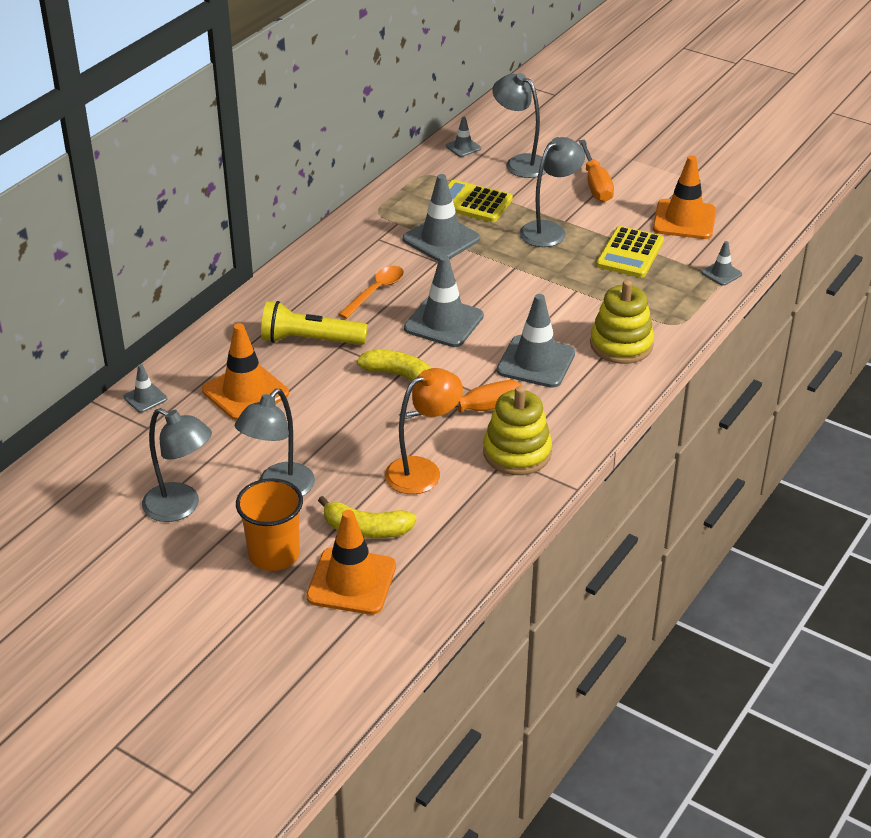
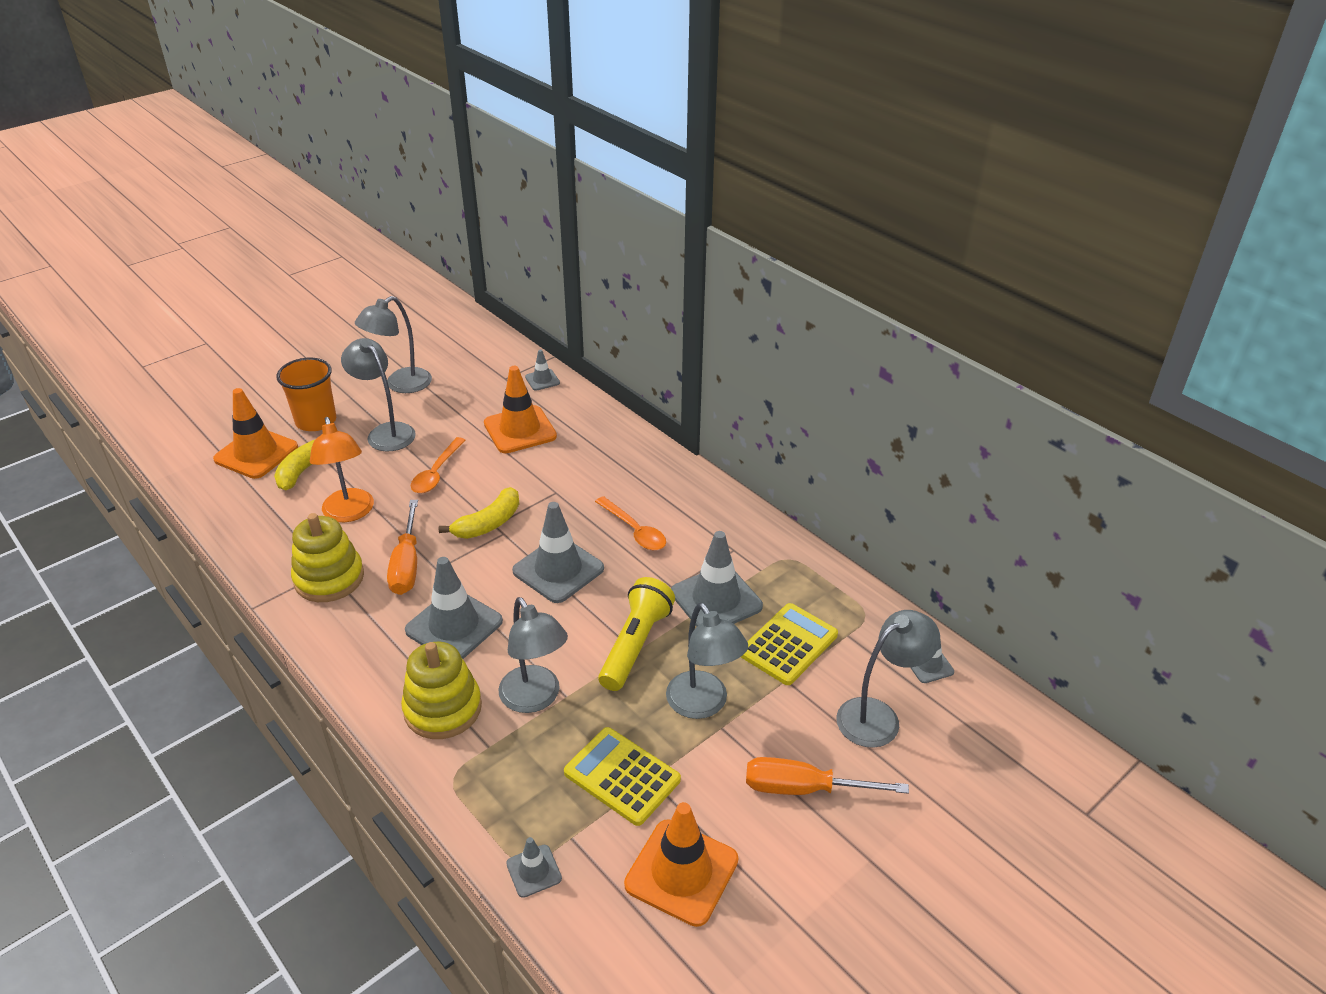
camera: 105 degrees right, 0 degrees up
yellow flashlight [261,301,368,345] -> yellow flashlight moved to [598,577,675,691]
none -> orange spoon [411,437,466,493]
none -> grey lamp [498,597,568,713]

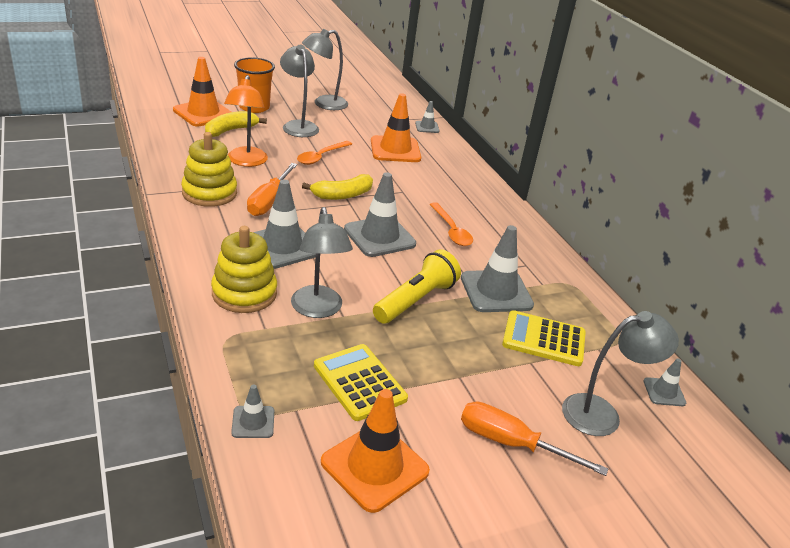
camera: 15 degrees right, 5 degrees down
grey lamp [666,603,748,719] -> none
yellow calculator [741,603,838,685] -> yellow calculator turned 135 degrees counterclockwise [502,310,586,366]

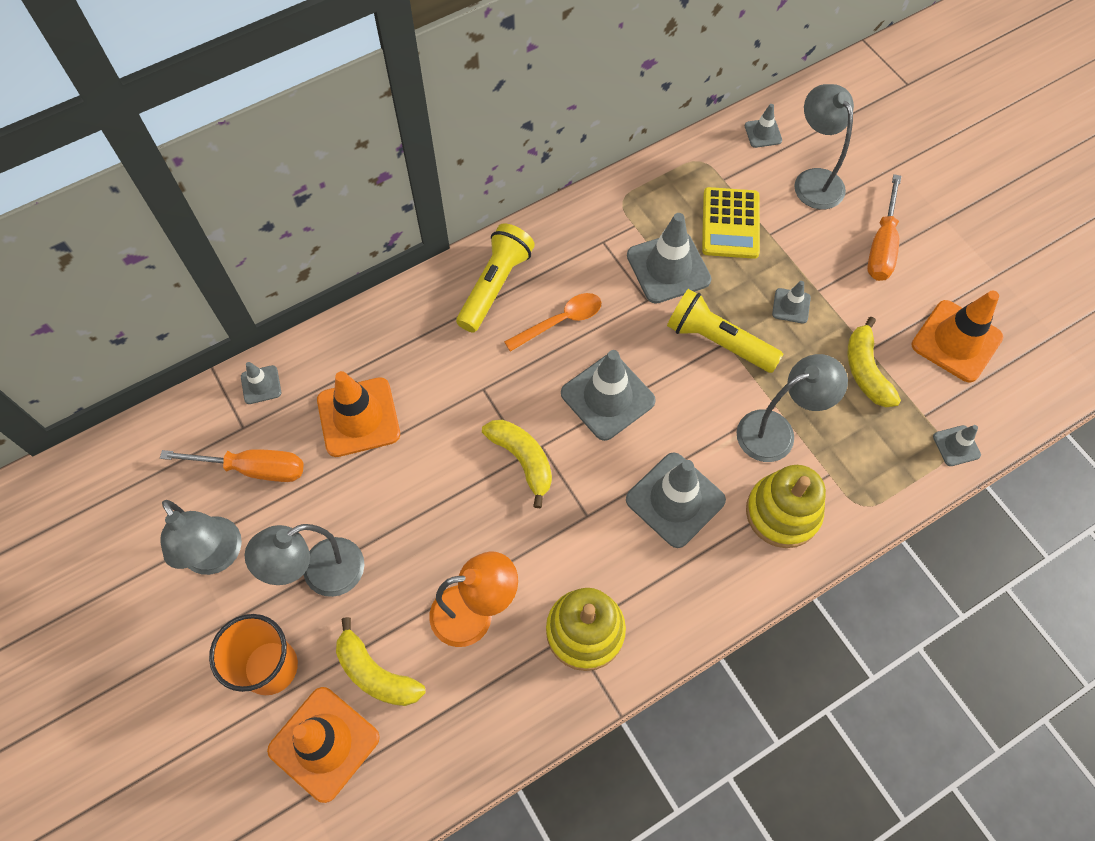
camera: 95 degrees left, 30 degrees up
orange screwdriver [247,163,297,216] -> orange screwdriver moved to [160,449,304,482]
orange spoon [297,141,352,165] -> none
yellow calculator [314,344,408,421] -> yellow banana [848,317,901,407]
none -> yellow flashlight [456,223,535,332]
none -> grey traffic cone [772,281,811,324]

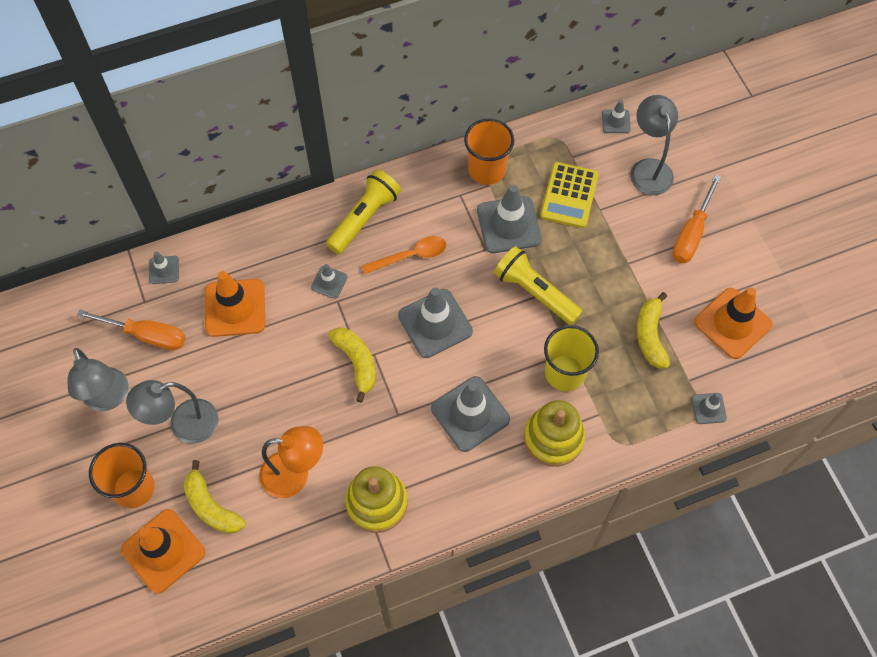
camera: 10 degrees right, 0 degrees up
grey lamp [737,354,848,462] -> yellow cup [544,325,599,391]
grey traffic cone [772,281,811,324] -> grey traffic cone moved to [311,264,348,299]
none -> orange cup [464,118,514,185]

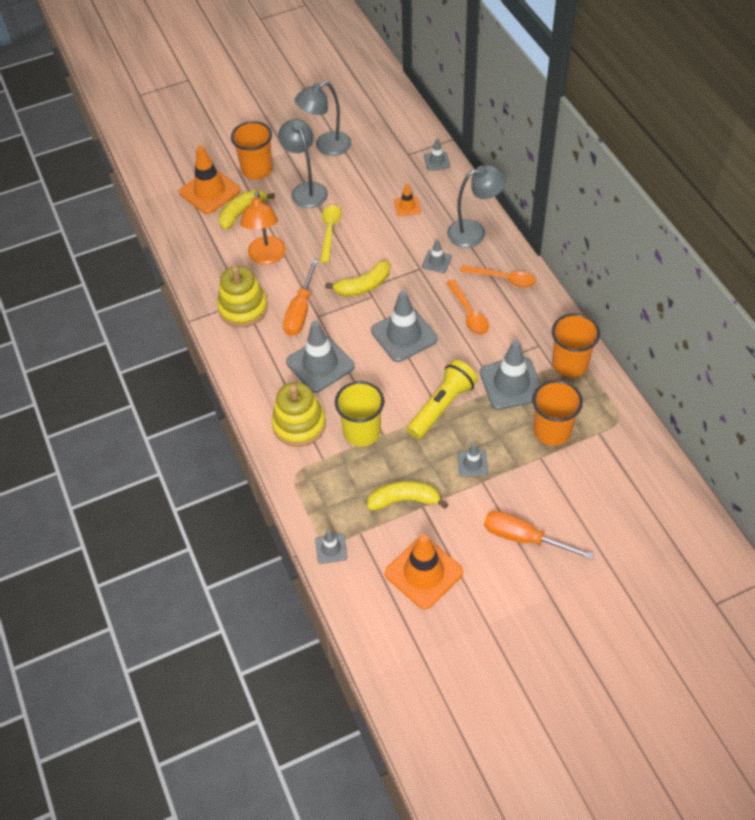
camera: 90 degrees right, 10 degrees down
orange screwdriver [77,310,186,350] -> orange screwdriver moved to [283,259,318,336]
orange traffic cone [205,271,265,337] -> orange traffic cone [394,184,421,216], size x0.50
yellow flashlight [326,169,401,254] -> orange spoon [460,265,536,288]
yellow calculator [540,162,599,228] -> orange cup [532,380,583,446]
grey traffic cone [602,100,631,133] -> grey traffic cone moved to [458,443,488,477]
grey lamp [630,95,678,195] -> grey lamp moved to [447,165,507,247]
none -> yellow spoon [320,205,342,263]

